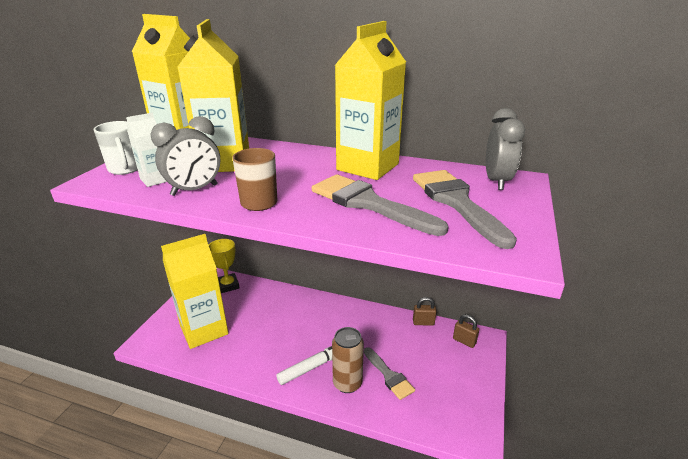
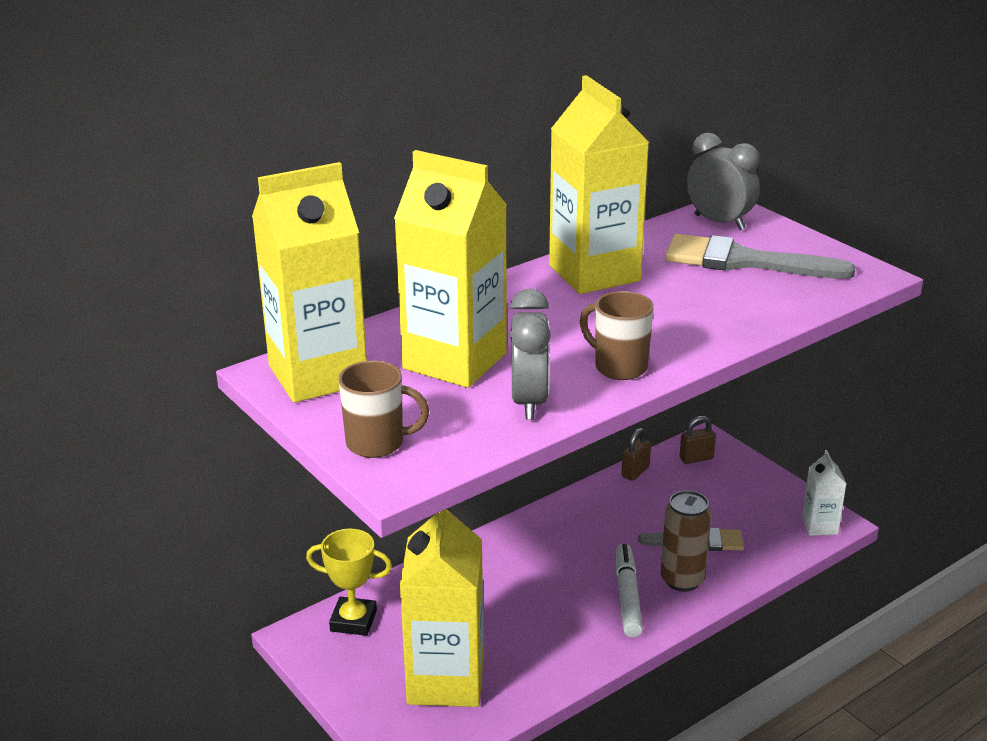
camera: 55 degrees left, 0 degrees up
white mug [94,121,138,175] -> brown mug [339,361,429,458]
white carton [126,113,167,187] -> white carton moved to [802,450,846,536]
grey brush [312,174,448,236] -> none

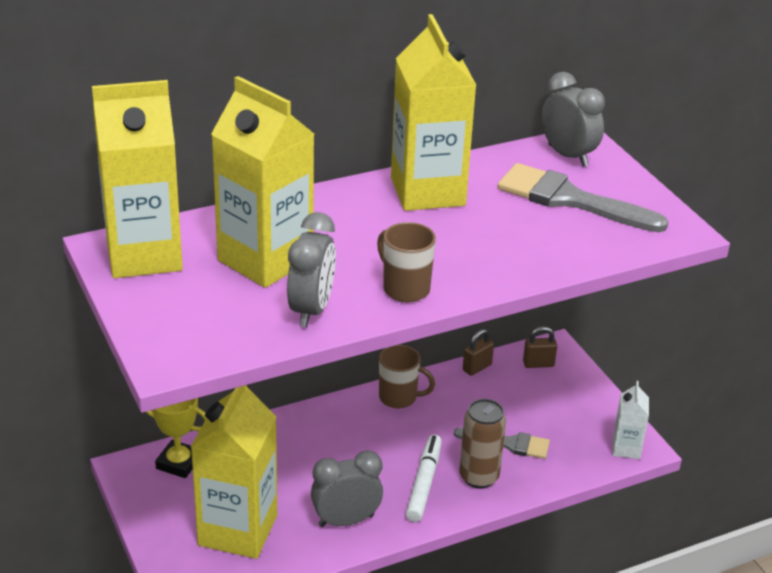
camera: 10 degrees right, 5 degrees up
brown mug [339,361,429,458] -> brown mug moved to [379,345,435,408]
none -> grey clock [311,450,383,527]

